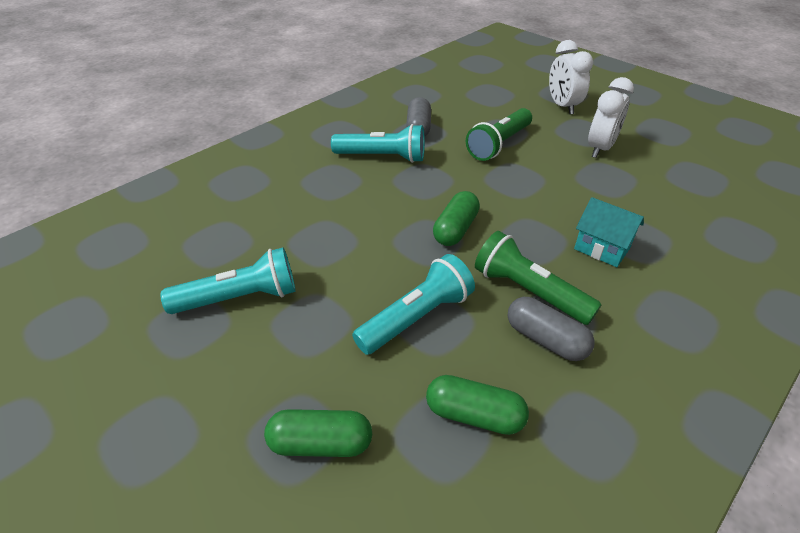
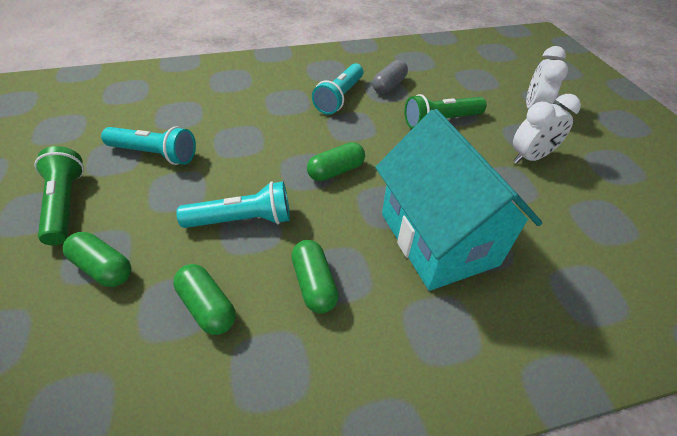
camera: 30 degrees right, 5 degrees up
turquoise flashlight [331,124,425,163] -> turquoise flashlight turned 75 degrees clockwise [312,63,363,115]
green flashlight [475,231,601,325] -> green flashlight moved to [34,146,84,245]
grey capsule [507,297,594,361] -> green capsule [291,240,339,313]
turquoise house [574,197,644,267] -> turquoise house [375,109,542,291], size x2.32

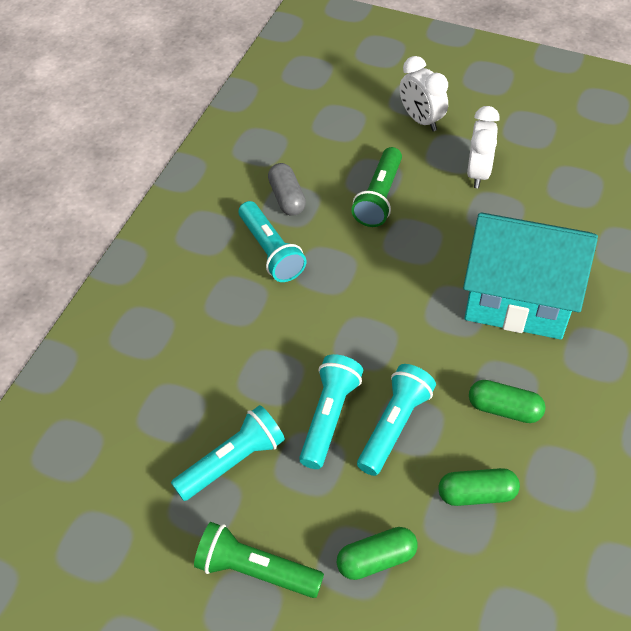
camera: 50 degrees left, 5 degrees up
green capsule [307,142,365,181] -> none
none -> turquoise flashlight [299,354,363,469]

